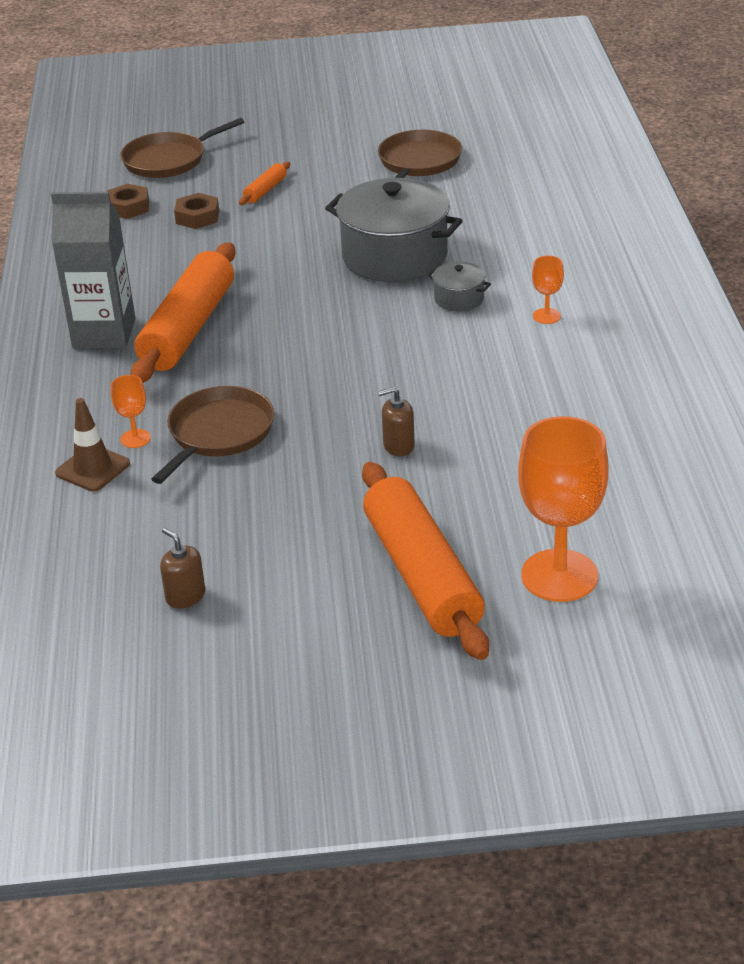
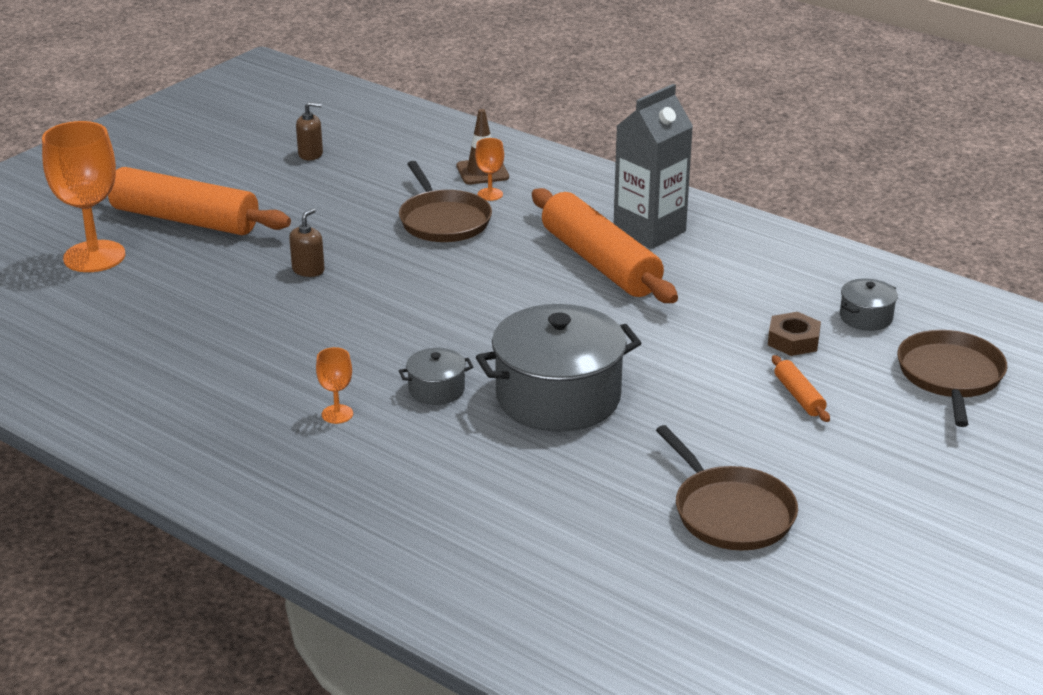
camera: 130 degrees right, 5 degrees down
brown nut [106,184,149,219] -> grey pot [840,278,898,331]

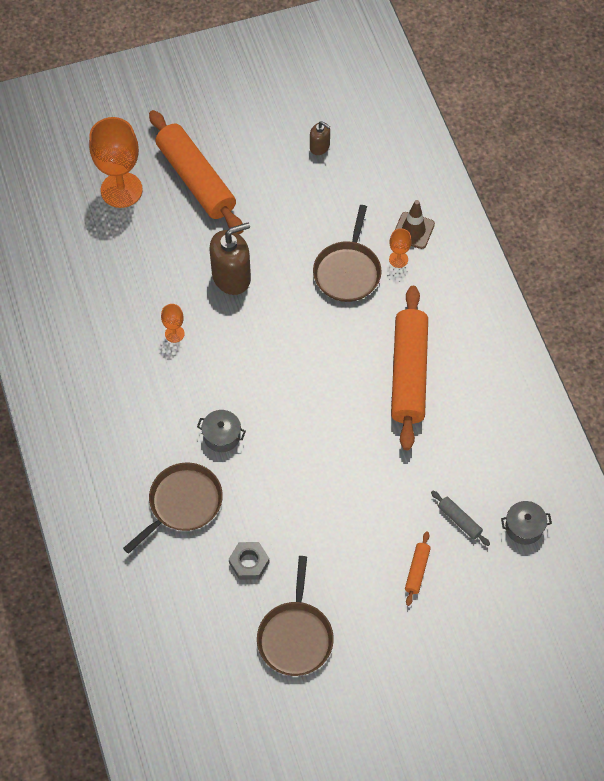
camera: 35 degrees right, 30 degrees up
brown soap dispenser [289,208,325,277] -> brown soap dispenser [209,223,251,295], size x1.91
orange goblet [316,347,353,424] -> orange goblet moved to [161,304,185,343]
grey pot [476,304,641,432] -> none
grey carton [614,84,693,249] -> none
brown nut [768,312,821,356] -> grey rolling pin [431,491,490,546]
brown pan [897,330,1007,427] -> brown pan moved to [123,463,223,554]
none -> grey nut [229,542,270,580]

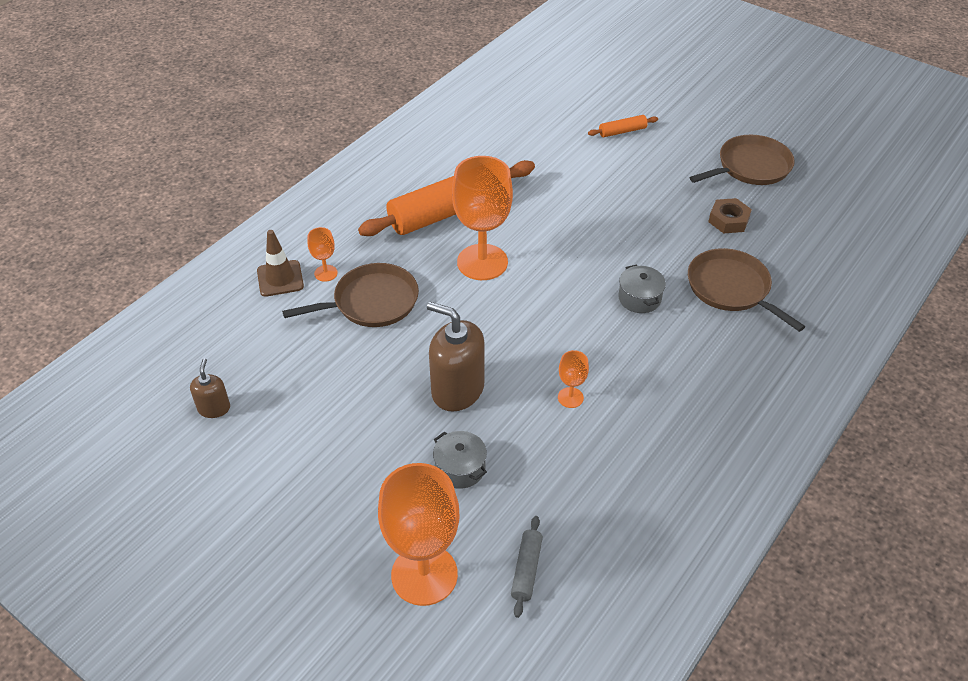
camera: 125 degrees left, 15 degrees down
brown pan [123,463,223,554] -> brown pan turned 45 degrees clockwise [688,248,805,332]
orange rolling pin [149,110,244,234] -> none
grey nut [229,542,270,580] -> brown nut [708,198,752,233]
grey rolling pin [431,491,490,546] -> grey rolling pin moved to [511,516,543,618]
grey pot [501,501,552,545] -> grey pot moved to [433,431,487,489]
none -> orange goblet [452,156,513,280]

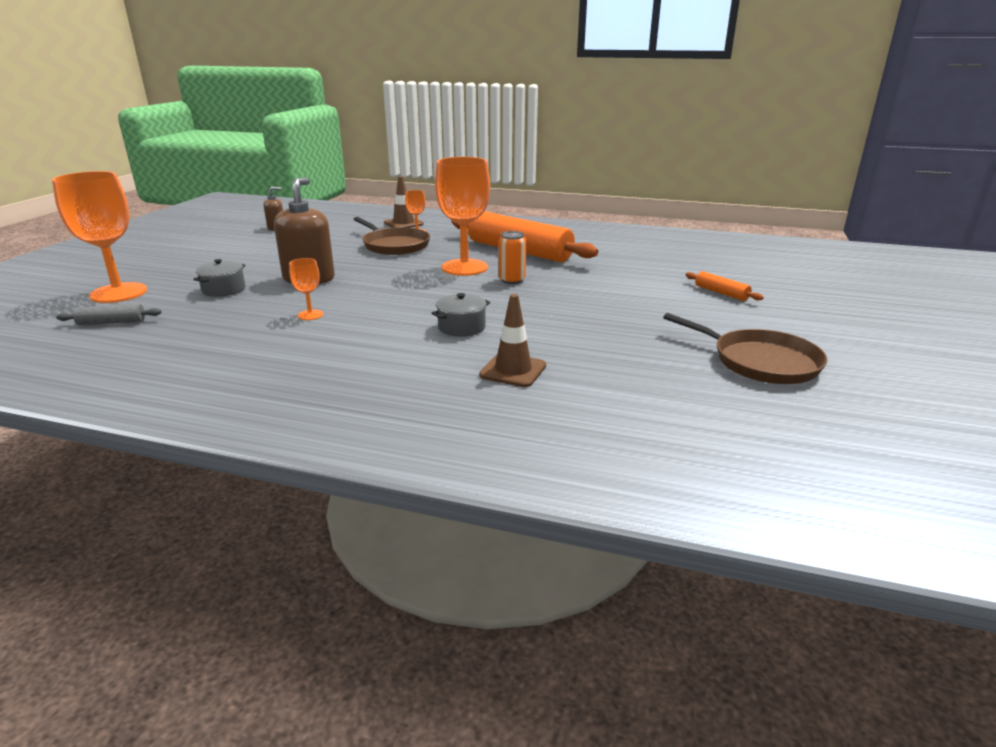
camera: 70 degrees right, 20 degrees down
brown pan [688,248,805,332] -> brown traffic cone [479,294,546,387]
brown nut [708,198,752,233] -> none
none -> orange can [499,231,526,284]

